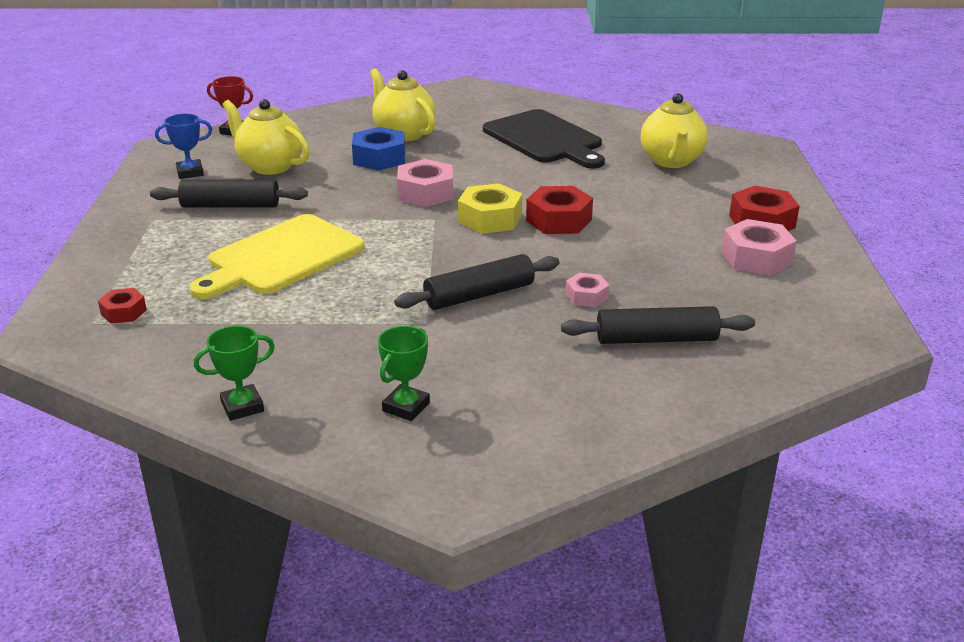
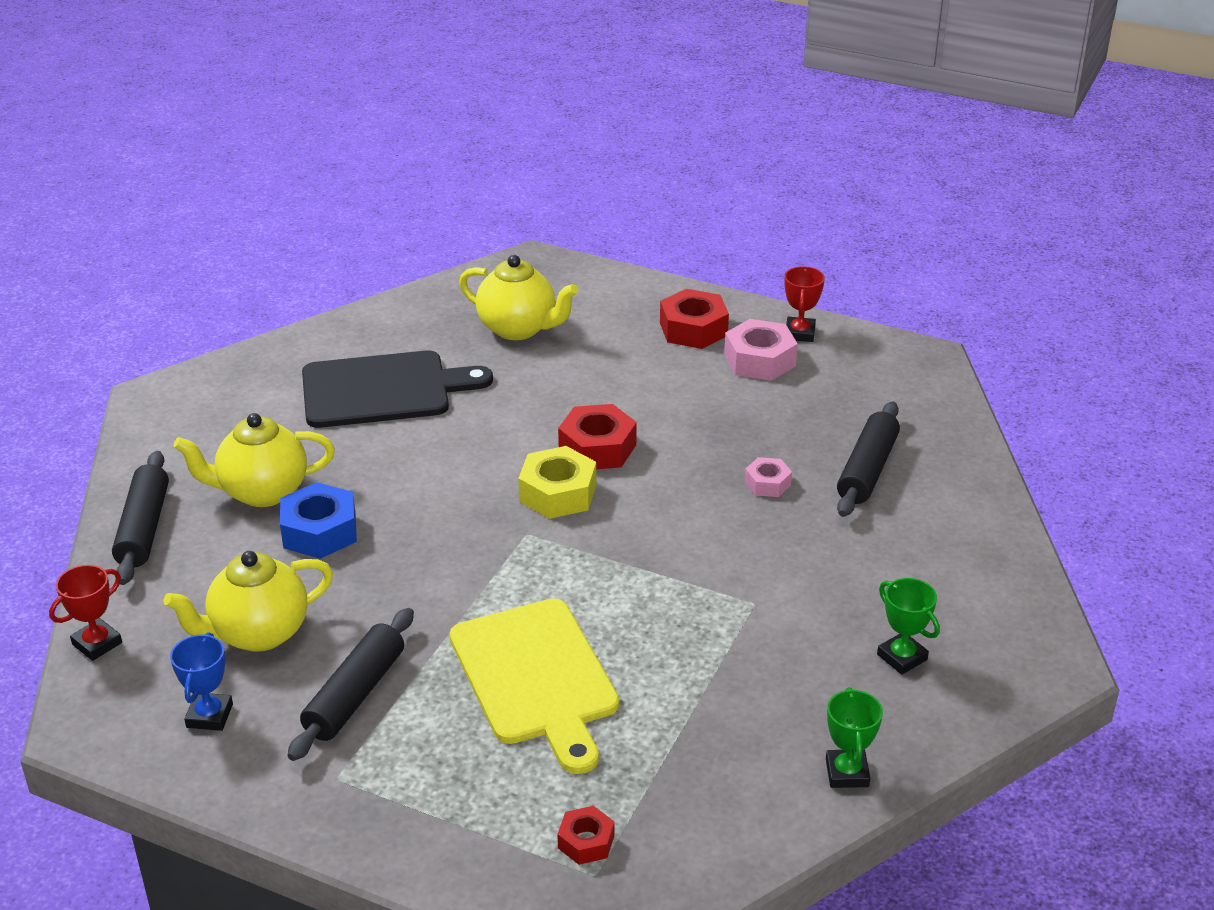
camera: 65 degrees left, 5 degrees up
black rolling pin [394,254,559,310] -> black rolling pin moved to [112,451,169,585]
pink nut [397,159,453,207] -> none
none -> red trophy [784,266,825,342]

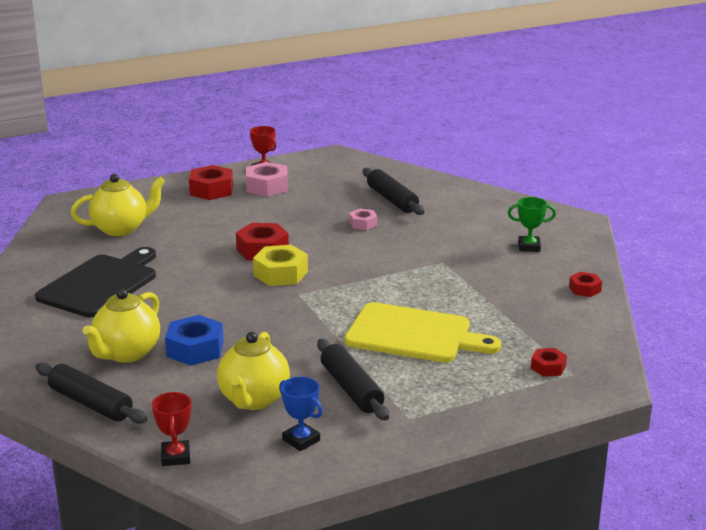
camera: 50 degrees left, 10 degrees down
green trophy [826,687,883,788] -> red nut [569,272,602,297]

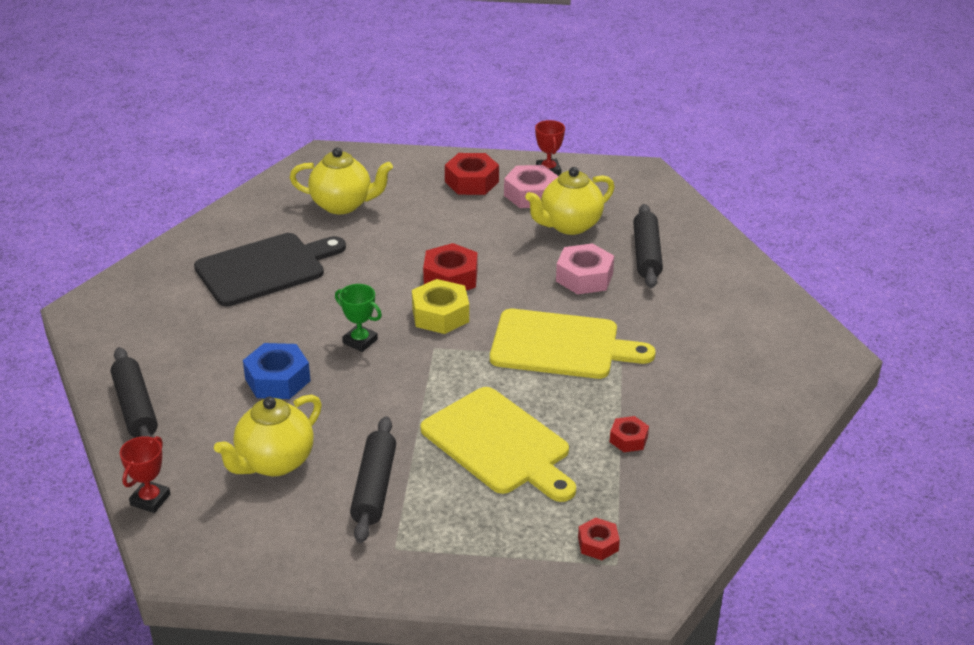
camera: 30 degrees right, 10 degrees up
yellow teapot [82,289,160,363] -> yellow teapot moved to [525,167,615,235]
blue trophy [279,377,322,451] -> none
pink nut [349,208,377,230] -> pink nut [556,243,614,294], size x1.73
green trophy [508,197,556,252] -> green trophy moved to [335,284,382,352]
red nut [569,272,602,297] -> red nut moved to [610,416,649,452]
none -> yellow cutting board [490,309,656,379]

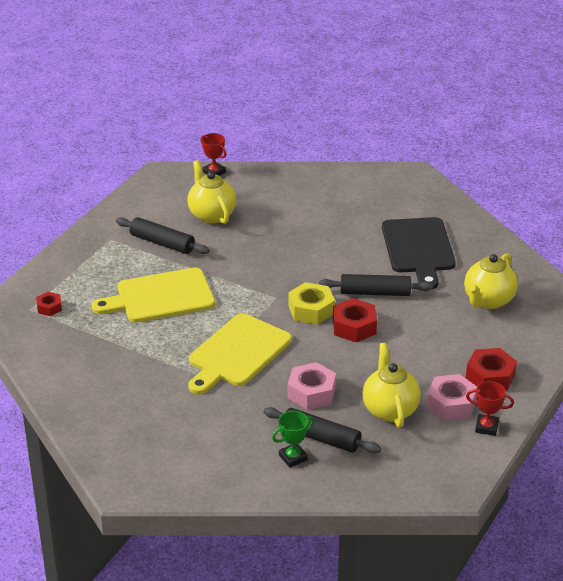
camera: 115 degrees right, 0 degrees up
black rolling pin [111,347,158,438] -> black rolling pin moved to [319,274,433,296]
blue nut [243,343,311,399] -> none
green trophy [335,284,382,352] -> green trophy moved to [272,411,315,468]
red nut [610,416,649,452] -> none

